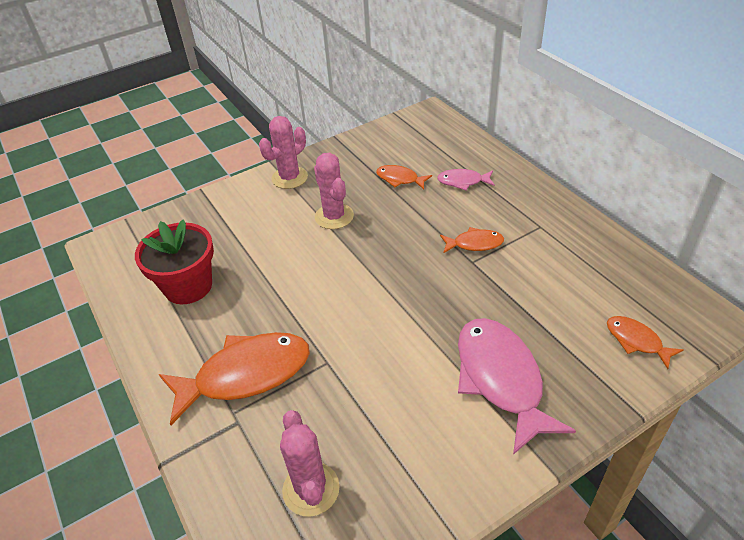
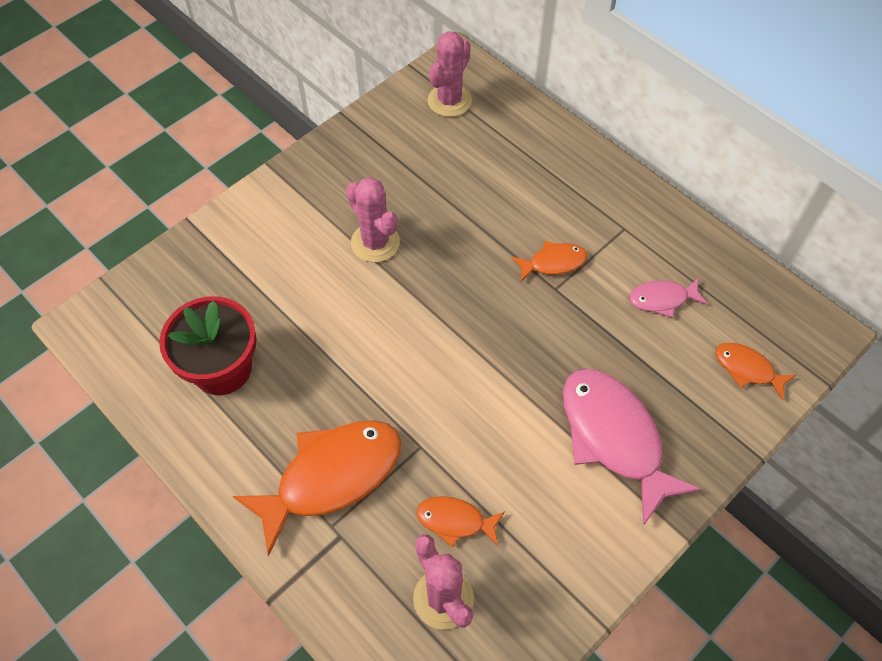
camera: 15 degrees left, 15 degrees up
pink cactus [259,116,308,189] -> pink cactus moved to [427,31,472,117]
orange fish [376,165,432,190] -> orange fish moved to [416,496,505,548]
pink fish [437,169,495,190] -> pink fish moved to [629,278,708,318]

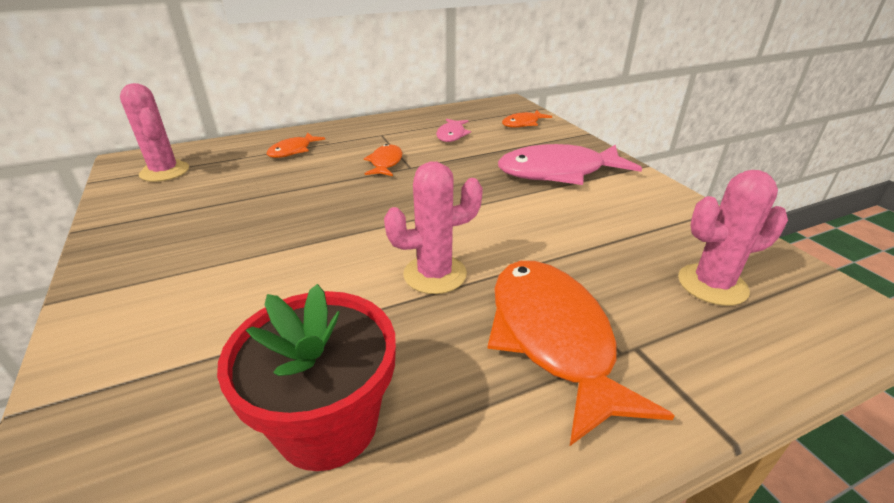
camera: 70 degrees left, 25 degrees down
pink cactus [346,177,400,262] -> pink cactus moved to [384,161,483,294]
orange fish [416,496,505,548] -> orange fish moved to [267,133,326,158]

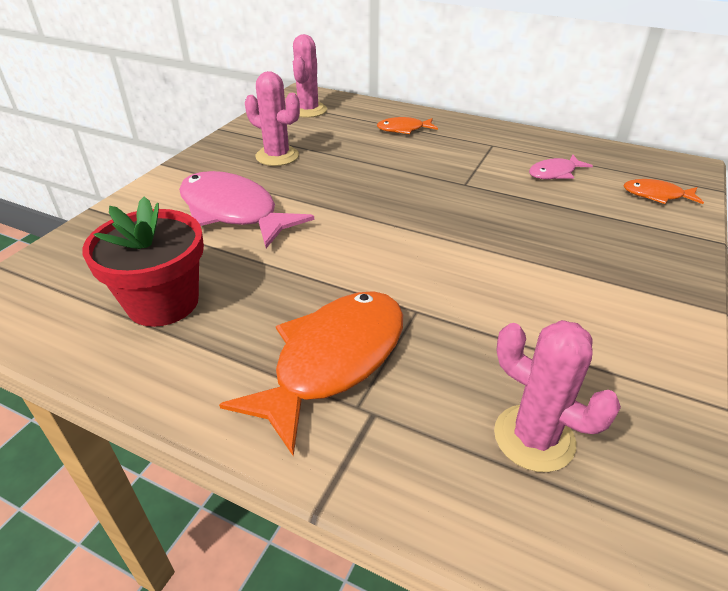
camera: 50 degrees right, 5 degrees up
orange fish [364,144,402,176] -> none
pink cactus [384,161,483,294] -> pink cactus moved to [245,71,300,166]
pink fish [498,144,642,185] -> pink fish moved to [179,171,314,248]

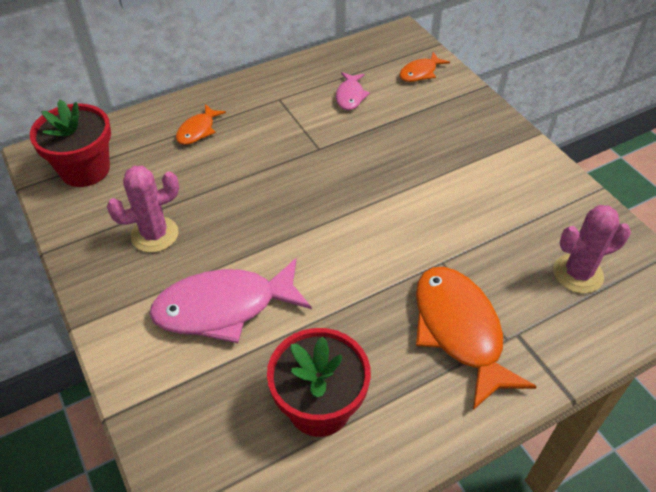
camera: 55 degrees left, 10 degrees up
pink cactus [293,34,327,118] -> red flower pot [30,99,111,187]

